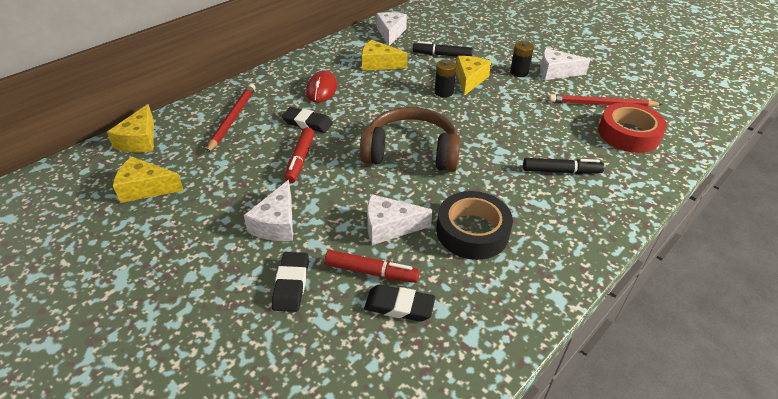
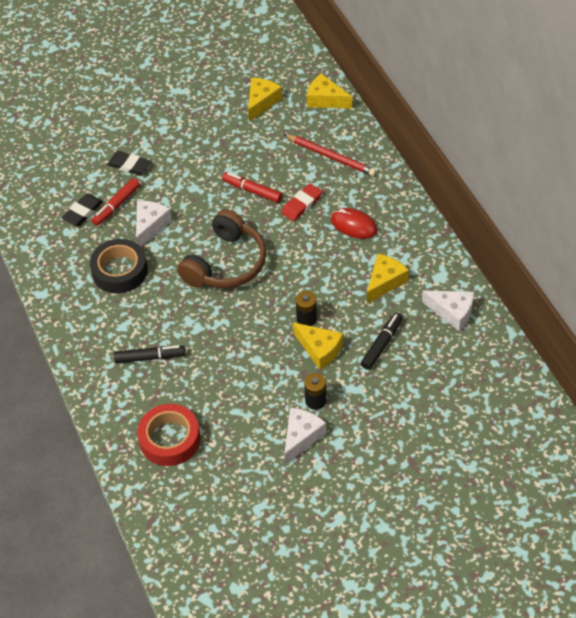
camera: 115 degrees right, 10 degrees up
white cheese [244,180,293,241] -> none
black eraser [282,107,333,133] -> red eraser [281,183,322,221]
black marker [523,158,604,174] -> black marker turned 120 degrees counterclockwise [114,345,185,363]
red pencil [549,94,663,107] -> none

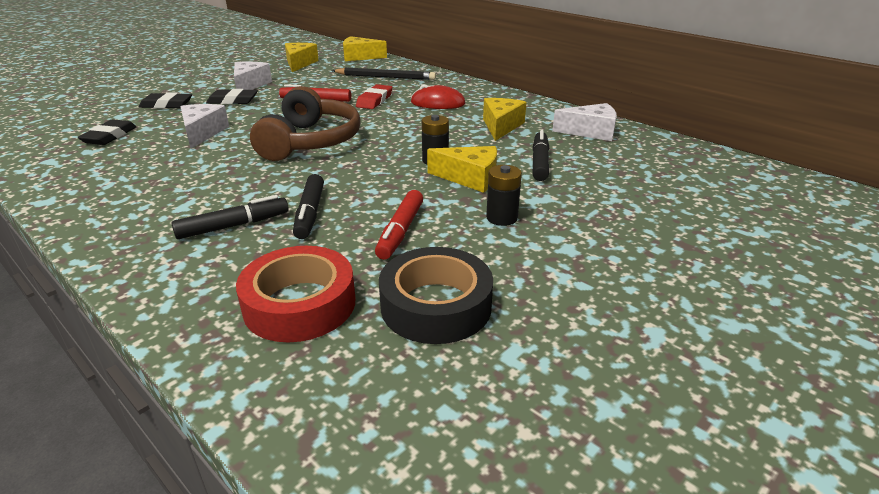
camera: 25 degrees left, 20 degrees down
black tape [90,239,148,293] -> black tape moved to [379,247,493,344]
red marker [92,178,140,226] -> red marker moved to [375,190,423,260]
red pencil [284,134,376,176] -> black pencil [332,67,436,80]
white cheese [284,407,326,464] -> white cheese moved to [234,62,272,90]
none -> black eraser [206,89,258,104]
none -> black marker [293,174,324,239]

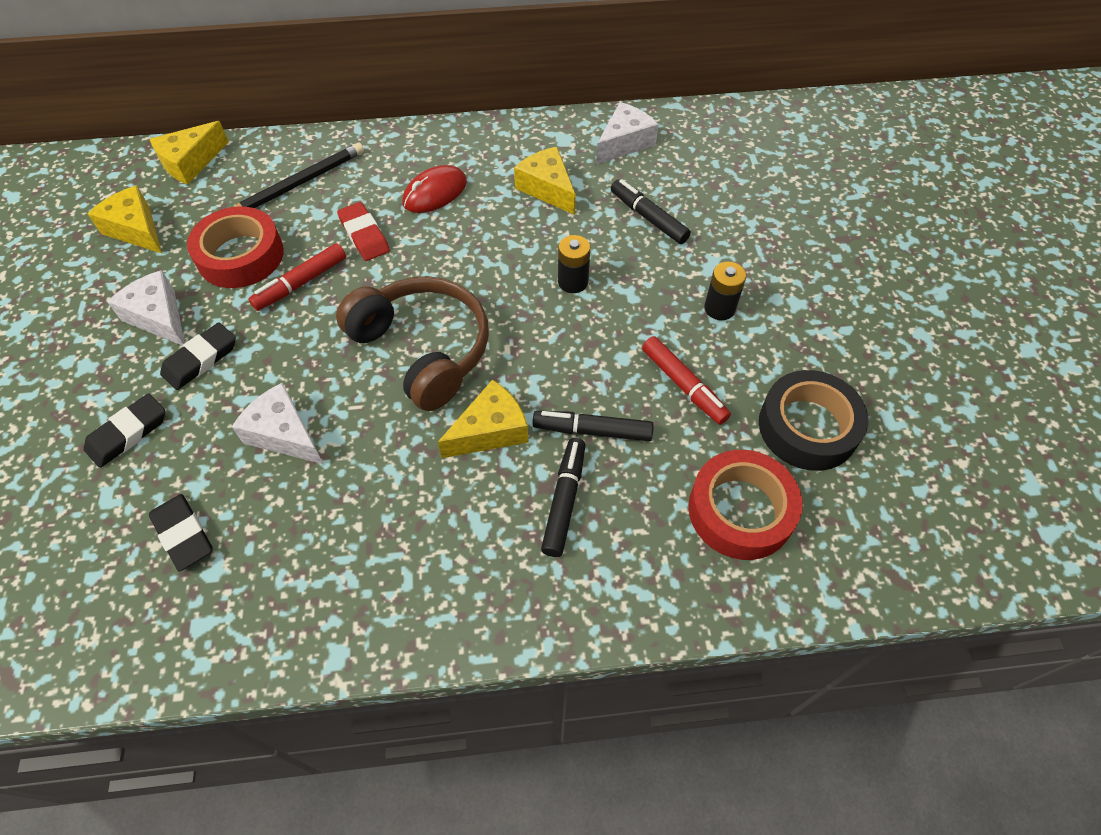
camera: 50 degrees left, 25 degrees up
black marker [293,174,324,239] -> black marker turned 150 degrees clockwise [533,411,654,441]
yellow cheese [427,146,497,193] -> yellow cheese moved to [438,379,529,458]
none -> red tape [187,206,284,288]

